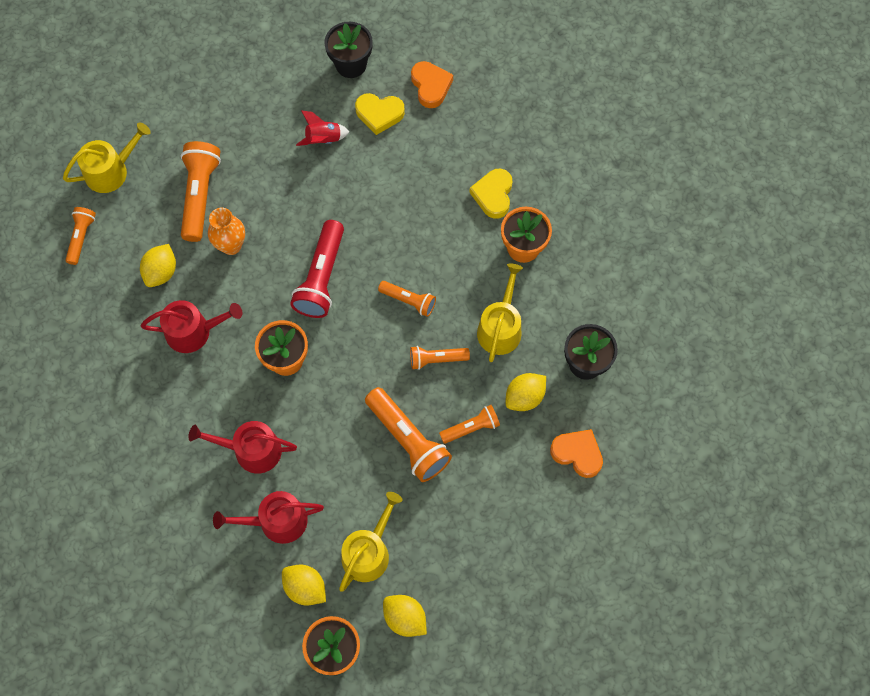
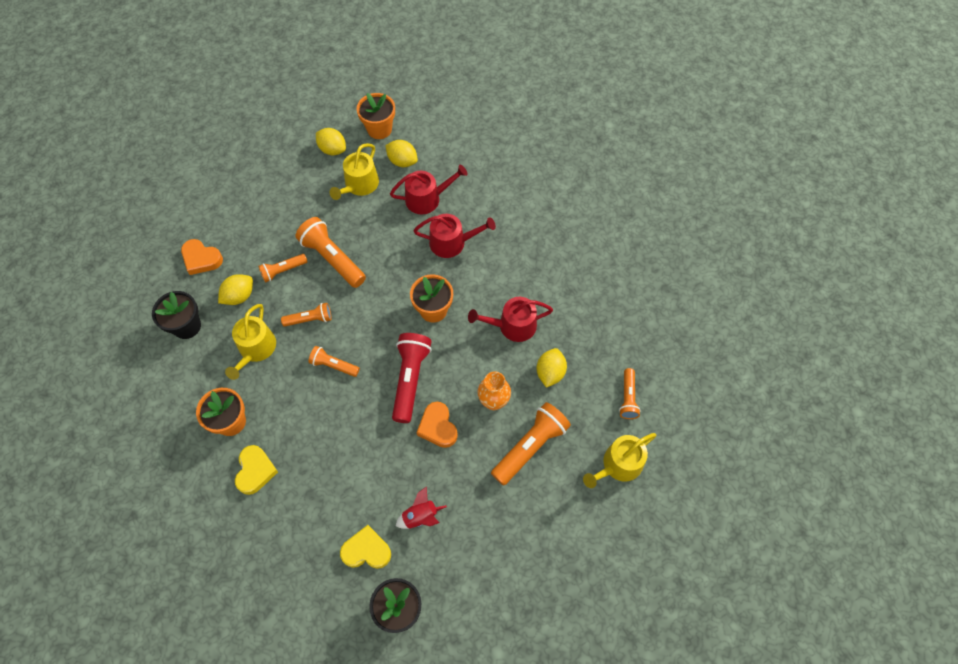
camera: 175 degrees right, 5 degrees down
orange flashlight [181,141,221,242] -> orange flashlight turned 135 degrees counterclockwise [491,402,571,486]
orange heart [411,61,453,108] -> orange heart moved to [416,402,458,448]

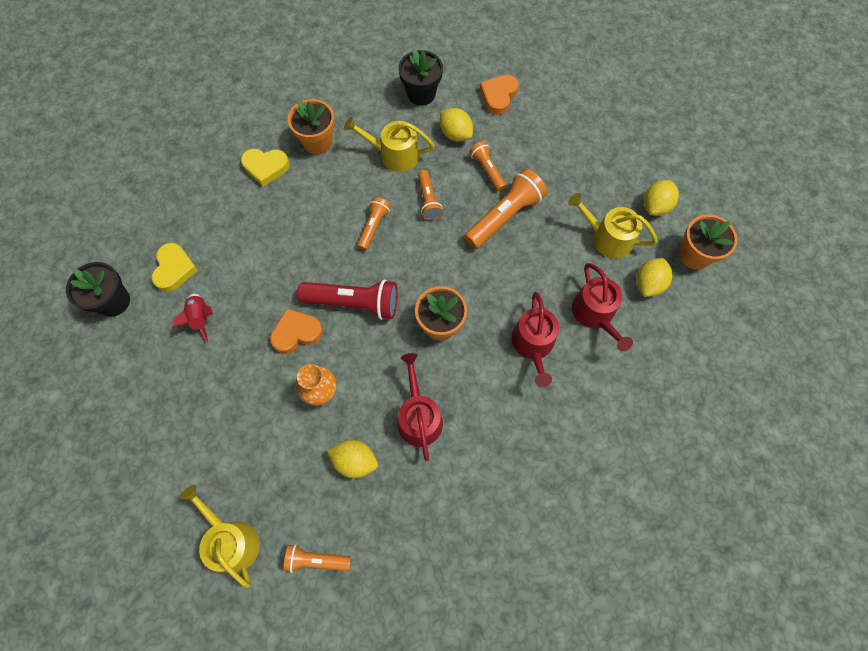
camera: 90 degrees right, 5 degrees up
orange flashlight [491,402,571,486] -> none

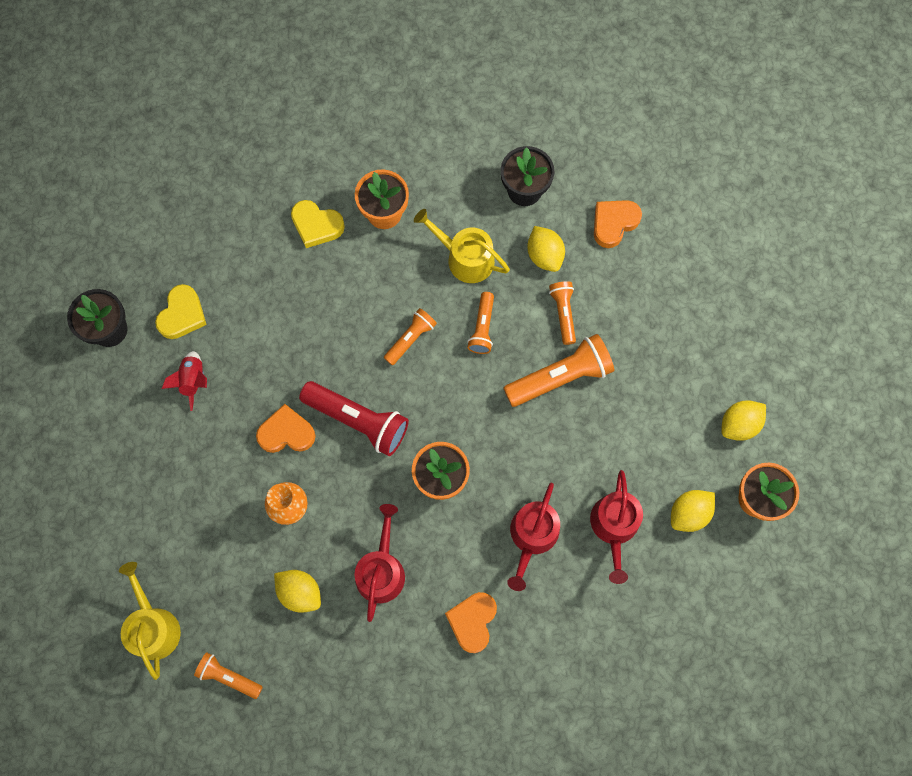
camera: 20 degrees right, 5 degrees up
yellow watering can [568,193,658,259] -> none
none -> orange heart [445,592,497,653]

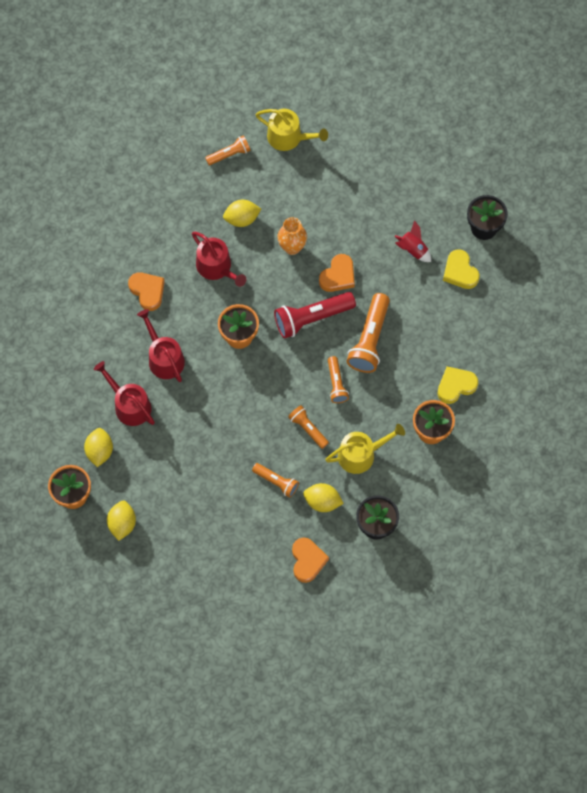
camera: 130 degrees right, 5 degrees down
orange flashlight [503,334,614,407] -> orange flashlight moved to [347,293,390,373]

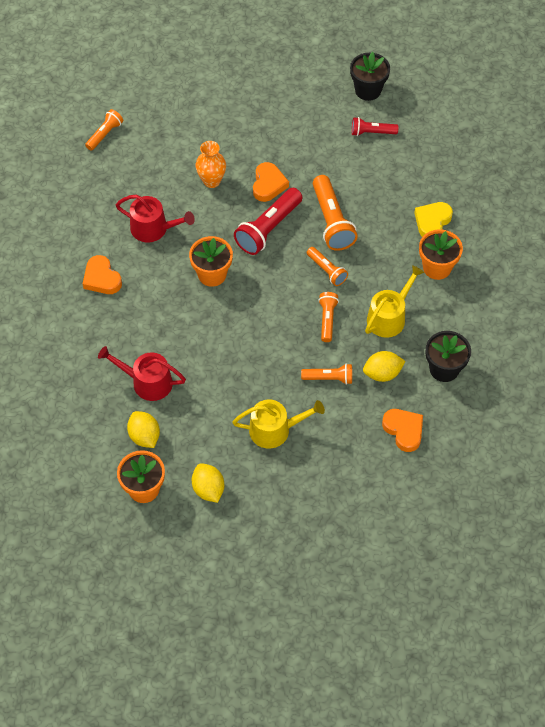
camera: 30 degrees left, 10 degrees down
orange heart [128,272,165,311] -> orange heart turned 150 degrees counterclockwise [83,255,122,294]
red watering can [137,309,185,382] -> none
yellow lemon [223,200,261,227] -> none
yellow watering can [255,109,328,151] -> yellow watering can moved to [232,399,325,449]
orange flashlight [288,405,329,449] -> orange flashlight turned 75 degrees clockwise [318,292,339,342]
red rocket [395,220,431,262] -> none
yellow heart [443,249,480,289] -> red flashlight [352,117,398,136]

